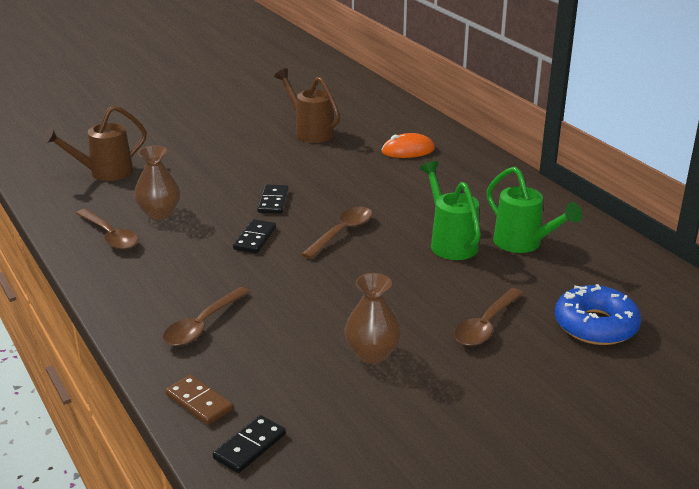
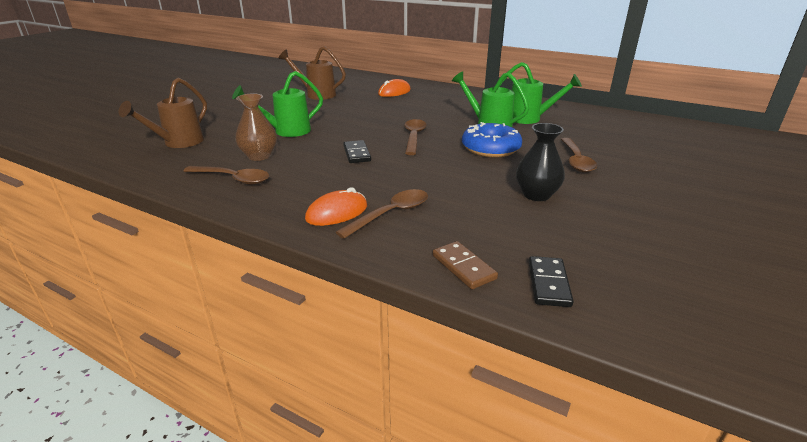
camera: 30 degrees left, 0 degrees up
brown spoon [163,287,250,346] -> brown spoon turned 135 degrees counterclockwise [336,189,428,239]
brown domino [165,375,233,425] -> brown domino turned 45 degrees clockwise [433,241,498,289]
black domino [257,184,289,214] -> none
brown vase [344,273,402,364] -> black vase [516,123,565,201]
blue donut [555,284,641,345] -> blue donut moved to [462,122,522,157]
none -> green watering can [232,71,323,137]
none -> orange mouse [305,187,367,226]

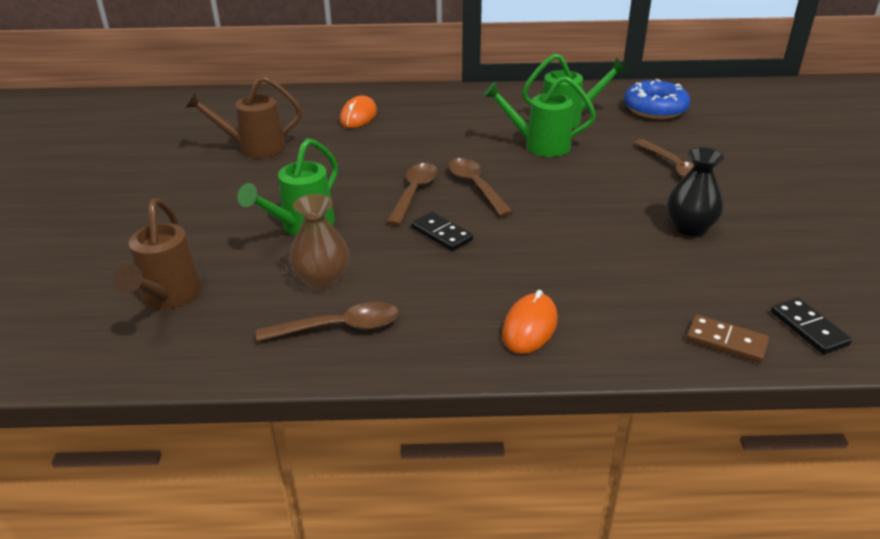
camera: 30 degrees left, 5 degrees up
brown spoon [336,189,428,239] -> brown spoon moved to [386,163,438,226]
blue donut [462,122,522,157] -> blue donut moved to [624,79,690,119]

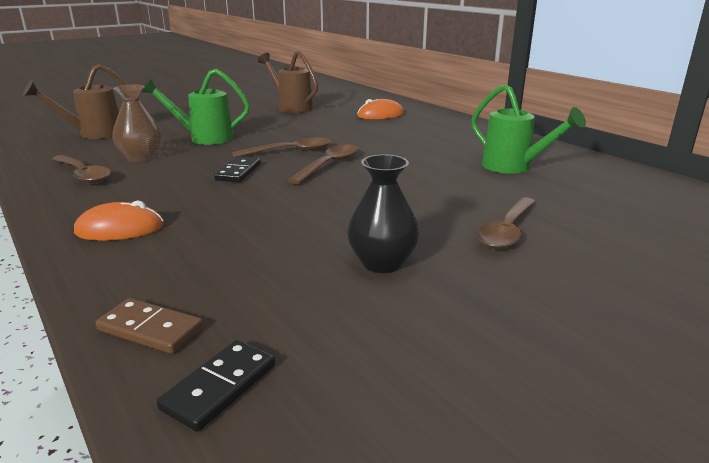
camera: 55 degrees right, 10 degrees down
green watering can [483,76,596,157] -> none
blue donut [624,79,690,119] -> none
brown domino [686,315,769,363] -> brown domino turned 60 degrees counterclockwise [96,298,203,354]

